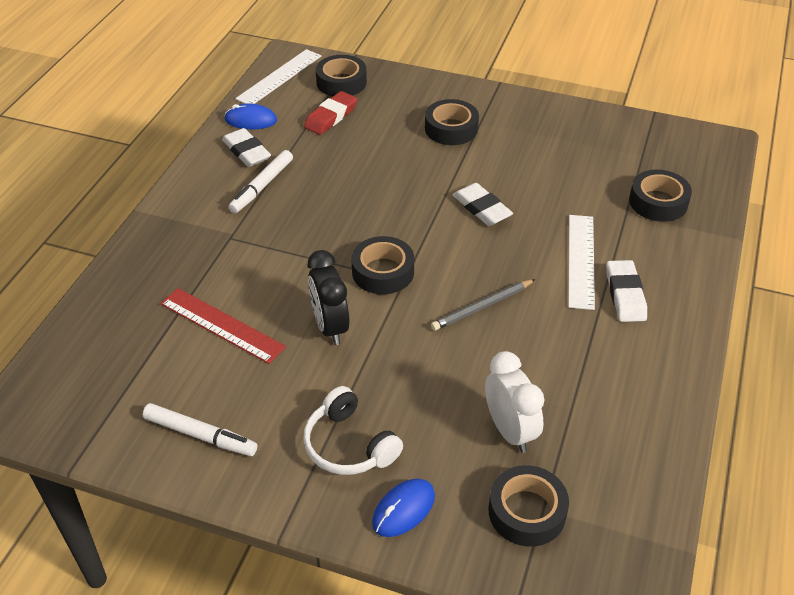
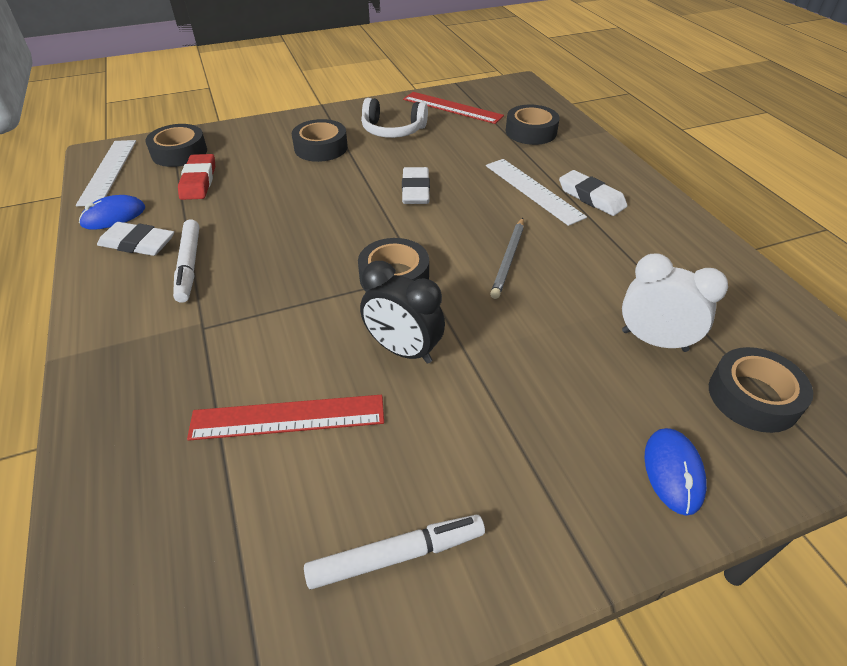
camera: 40 degrees left, 0 degrees up
white headphones [303,386,403,475] -> white headphones moved to [361,98,428,138]
white eraser [453,183,513,226] -> white eraser turned 75 degrees clockwise [402,167,430,204]
none -> red ruler [403,92,504,124]

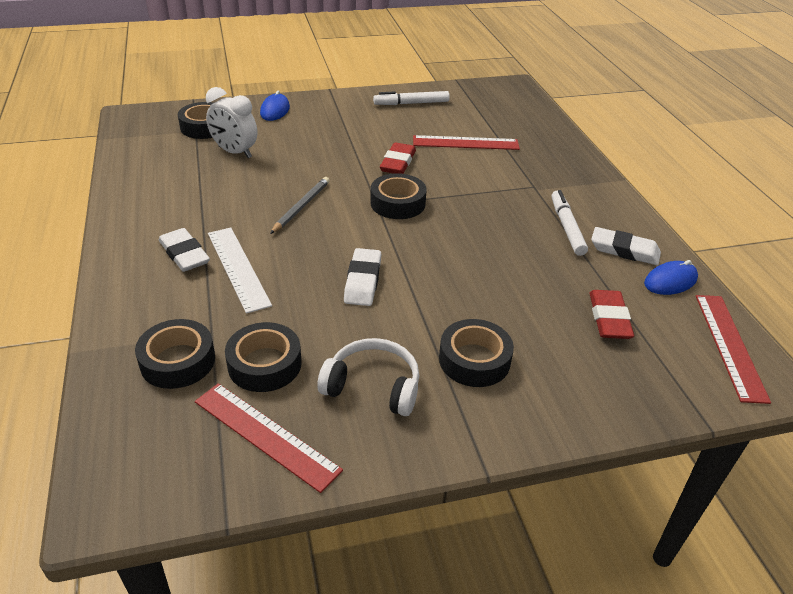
camera: 175 degrees left, 5 degrees down
white ruler [76,140,136,206] -> red ruler [696,295,771,404]
black tape [145,124,207,167] -> black tape moved to [225,322,302,392]
black clock [360,261,445,364] -> red eraser [380,142,416,174]

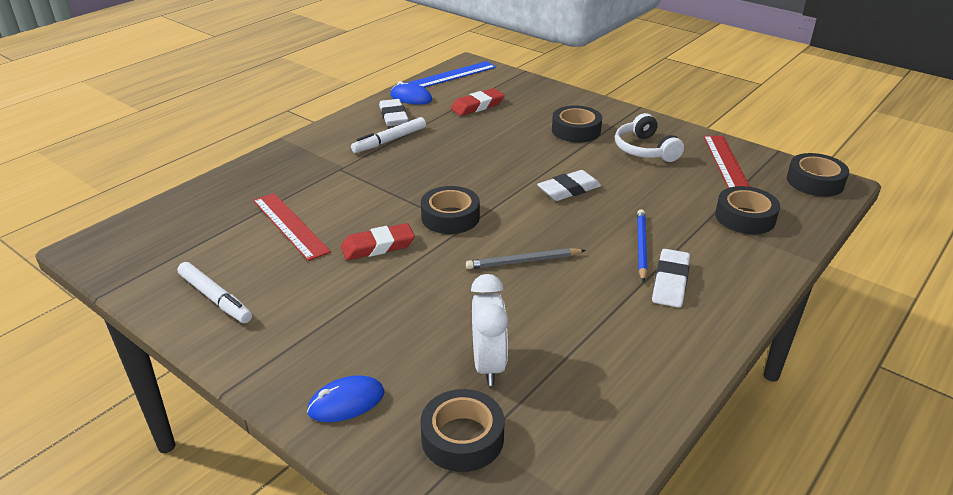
camera: 125 degrees left, 5 degrees down
white ruler [208,228,272,314] -> blue pencil [637,209,647,282]
black tape [225,322,302,392] -> black tape moved to [787,153,849,197]
red ruler [696,295,771,404] -> blue ruler [408,61,496,88]

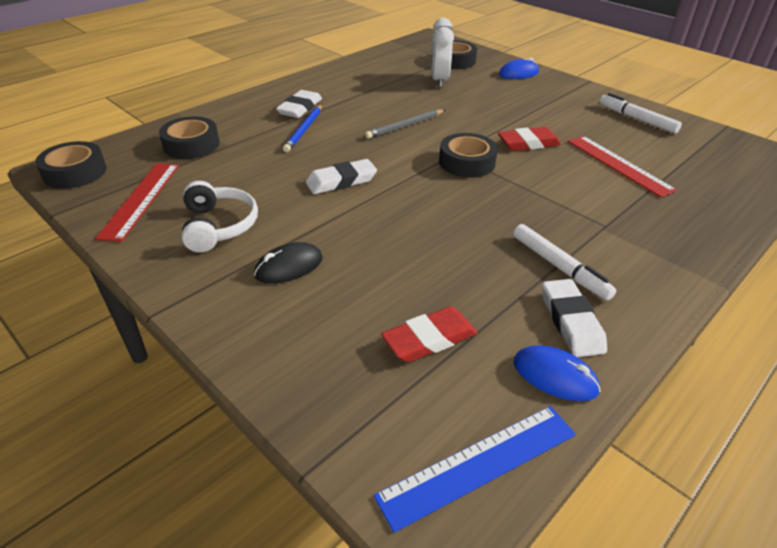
camera: 175 degrees left, 5 degrees up
white marker [351,117,426,153] -> white marker turned 90 degrees clockwise [513,224,616,300]
grey pencil [466,248,586,269] -> grey pencil turned 150 degrees clockwise [365,109,445,139]
black tape [552,105,602,143] -> black mouse [254,242,323,284]

